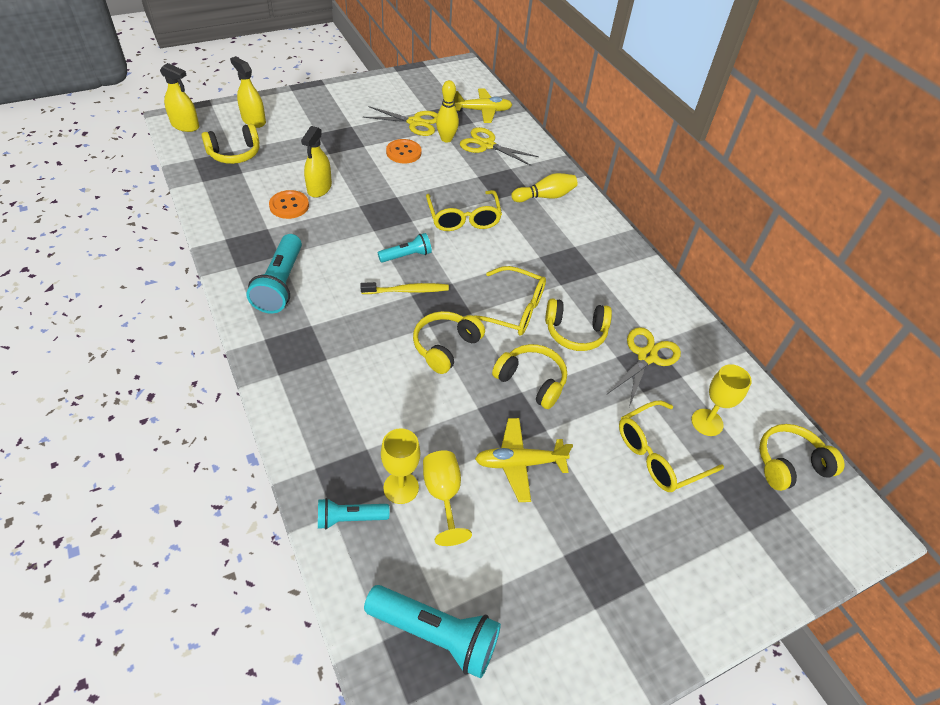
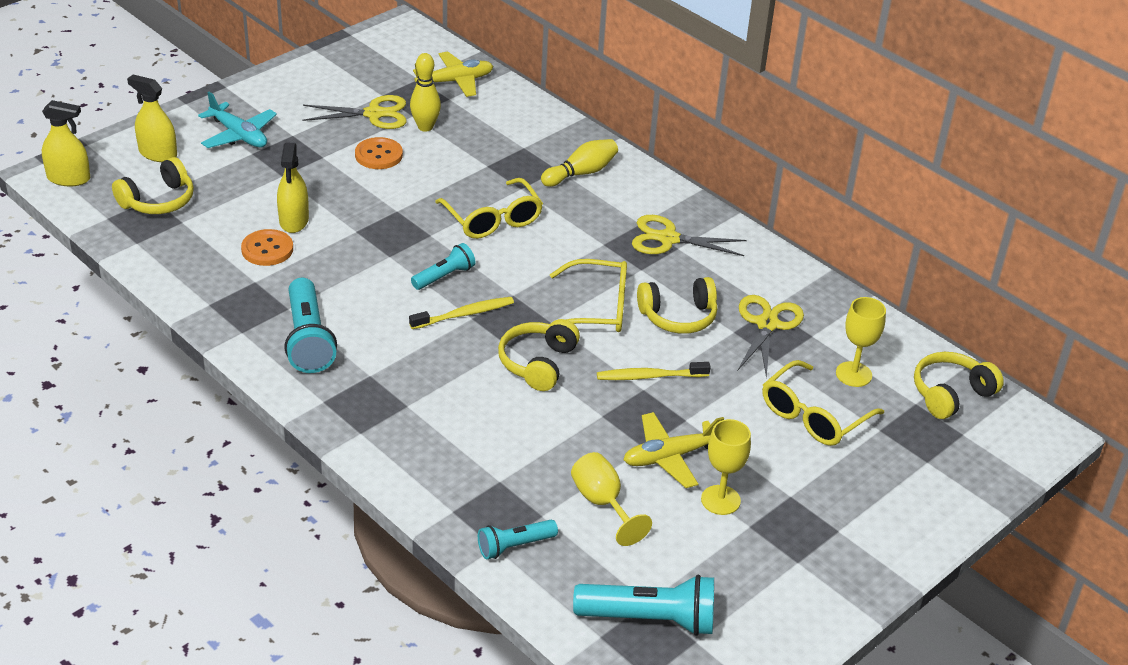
camera: 15 degrees left, 10 degrees down
yellow goblet [381,428,420,504] -> yellow goblet moved to [701,419,751,515]
yellow scissors [460,127,539,166] -> yellow scissors moved to [632,215,747,256]
yellow headphones [492,344,567,409] -> yellow toothbrush [597,362,711,380]
none -> turquoise plane [198,92,277,148]

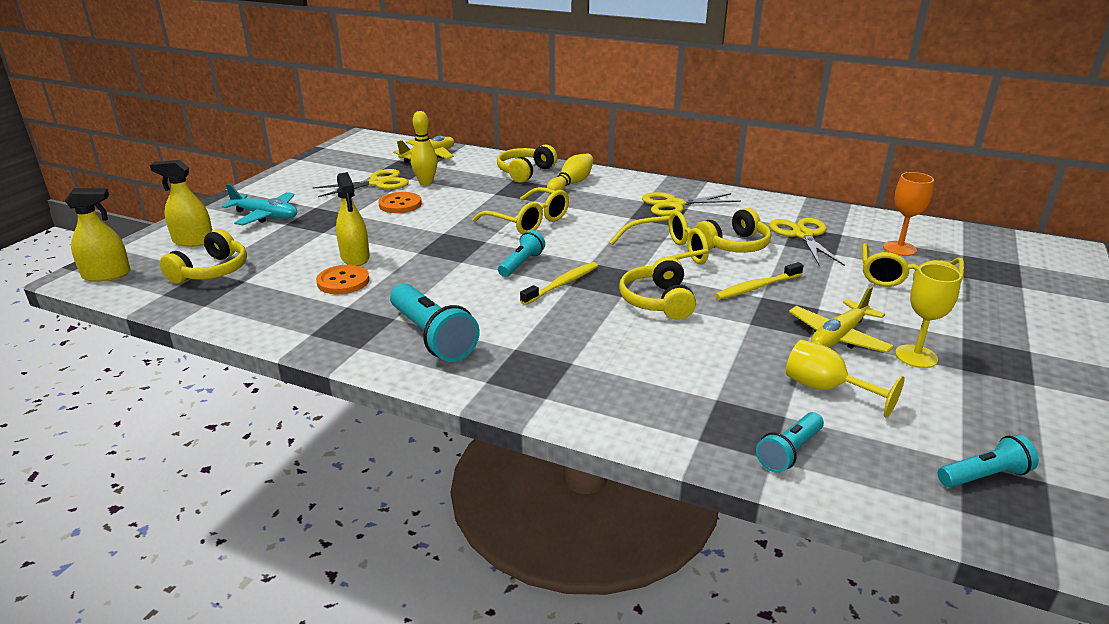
camera: 20 degrees left, 10 degrees down
turquoise flashlight [573,574,714,636] -> turquoise flashlight [938,434,1039,487], size x0.59
yellow goblet [836,297,886,387] -> orange goblet [883,172,934,256]
yellow headphones [914,352,1004,419] -> yellow headphones moved to [497,145,558,183]

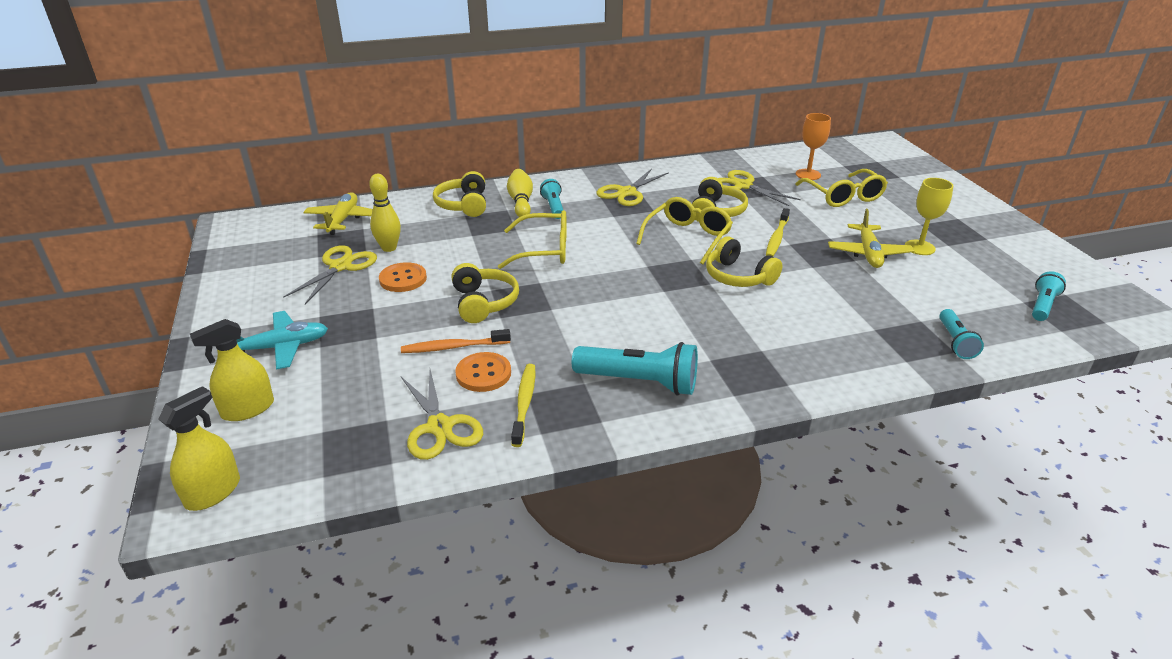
camera: 40 degrees left, 5 degrees up
yellow headphones [159,229,247,284] -> yellow headphones moved to [451,263,519,323]
yellow spray bottle [336,172,370,266] -> orange toothbrush [401,329,511,353]
turquoise flashlight [498,230,545,277] -> turquoise flashlight moved to [540,179,563,219]
yellow toothbrush [520,262,598,305] -> yellow toothbrush moved to [511,364,535,447]
yellow goblet [786,340,905,418] -> none
none -> yellow scissors [401,370,483,460]

